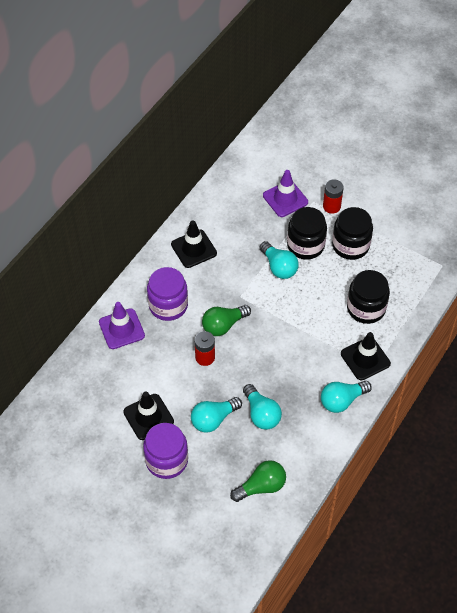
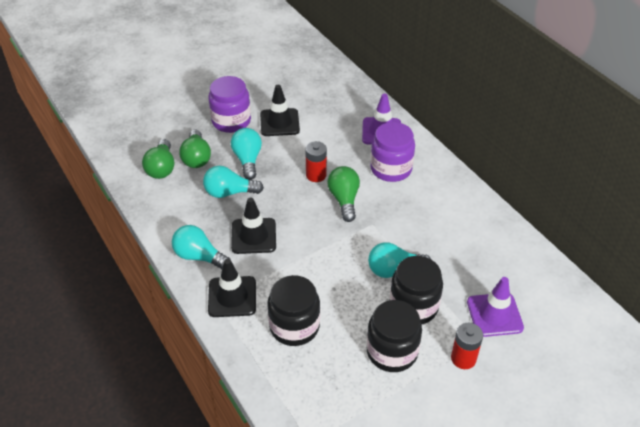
camera: 115 degrees right, 10 degrees down
black traffic cone [171,220,217,268] -> black traffic cone moved to [231,198,276,254]
turquoise light bulb [321,381,372,413] -> turquoise light bulb turned 60 degrees counterclockwise [172,225,231,270]
none -> green light bulb [179,129,211,168]

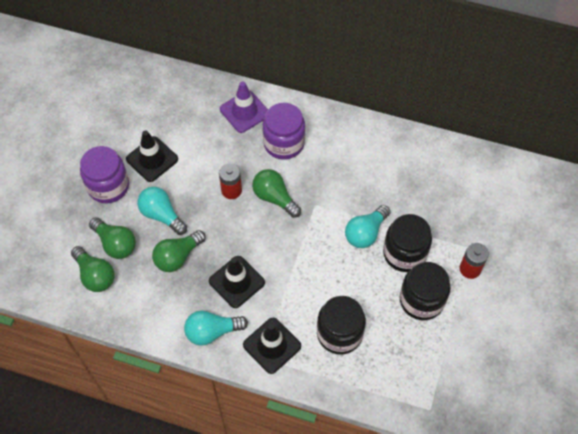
camera: 40 degrees left, 15 degrees up
turquoise light bulb [203,166,264,198] -> green light bulb [152,230,206,272]
purple traffic cone [467,277,524,337] -> none

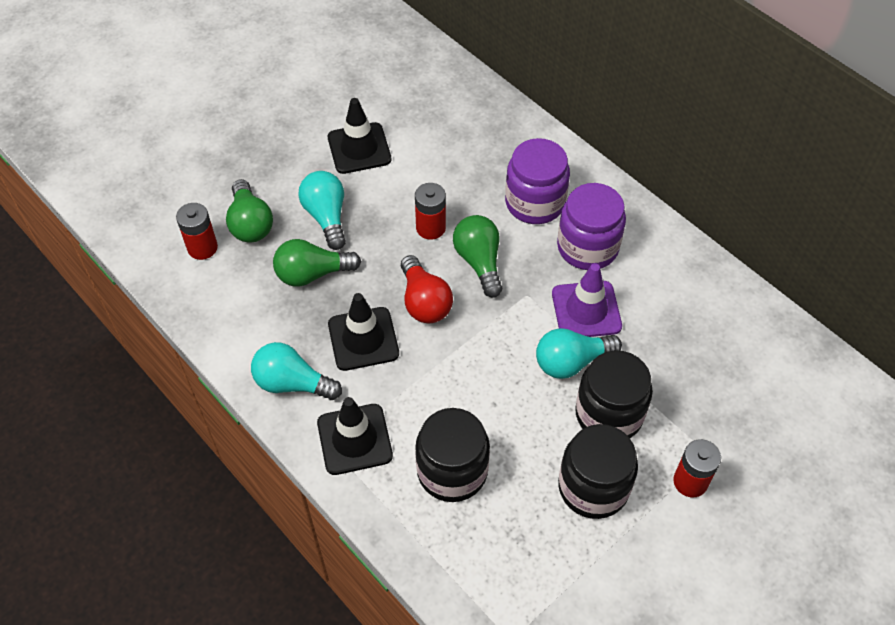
camera: 30 degrees right, 5 degrees down
green light bulb [71,246,115,292] -> red battery [176,203,218,260]
purple jar [80,146,129,203] -> purple jar moved to [557,183,626,270]
purple traffic cone [220,81,268,133] -> purple traffic cone moved to [552,263,622,337]
none -> red light bulb [401,255,453,323]

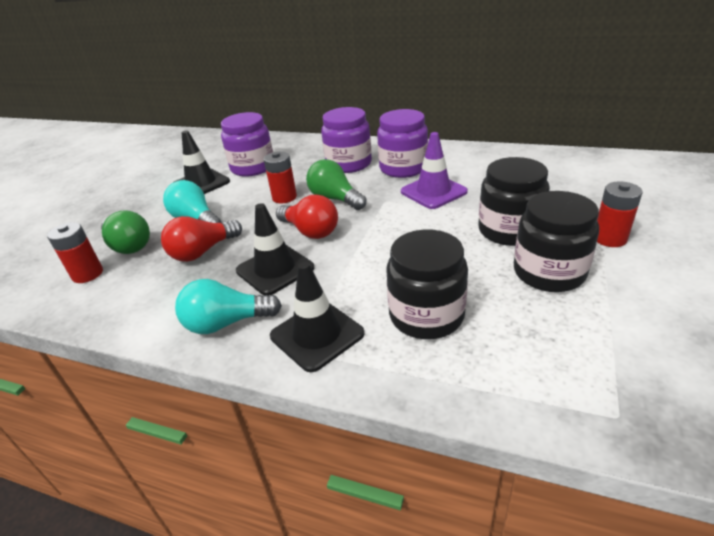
camera: 25 degrees left, 20 degrees down
green light bulb [273,239,361,287] -> red light bulb [161,216,242,262]
turquoise light bulb [536,328,622,379] -> none
none -> purple jar [221,112,273,177]

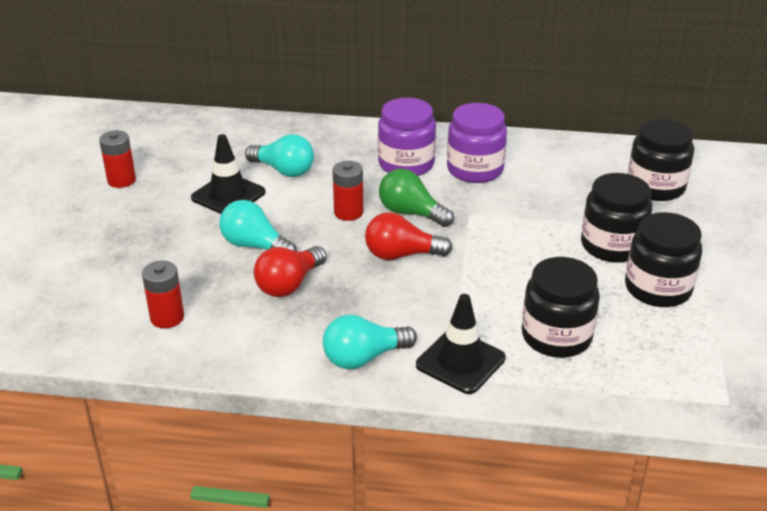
camera: 15 degrees left, 0 degrees up
green light bulb [101,210,150,254] -> none
purple jar [221,112,273,177] -> turquoise light bulb [245,134,314,177]
black traffic cone [236,203,314,296] -> none
red light bulb [276,194,338,239] -> red light bulb turned 150 degrees clockwise [365,212,453,260]
purple traffic cone [401,132,468,209] -> none
red battery [597,182,643,247] -> red battery moved to [99,130,136,188]
none -> black jar [628,119,694,201]

